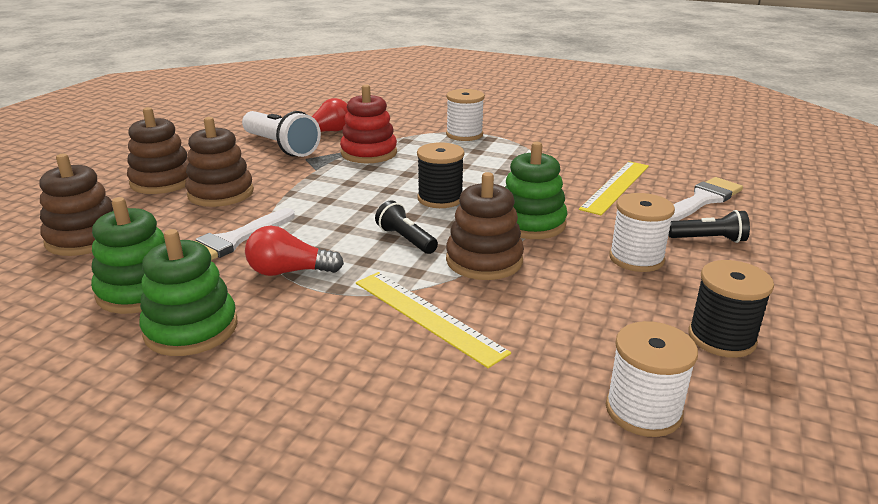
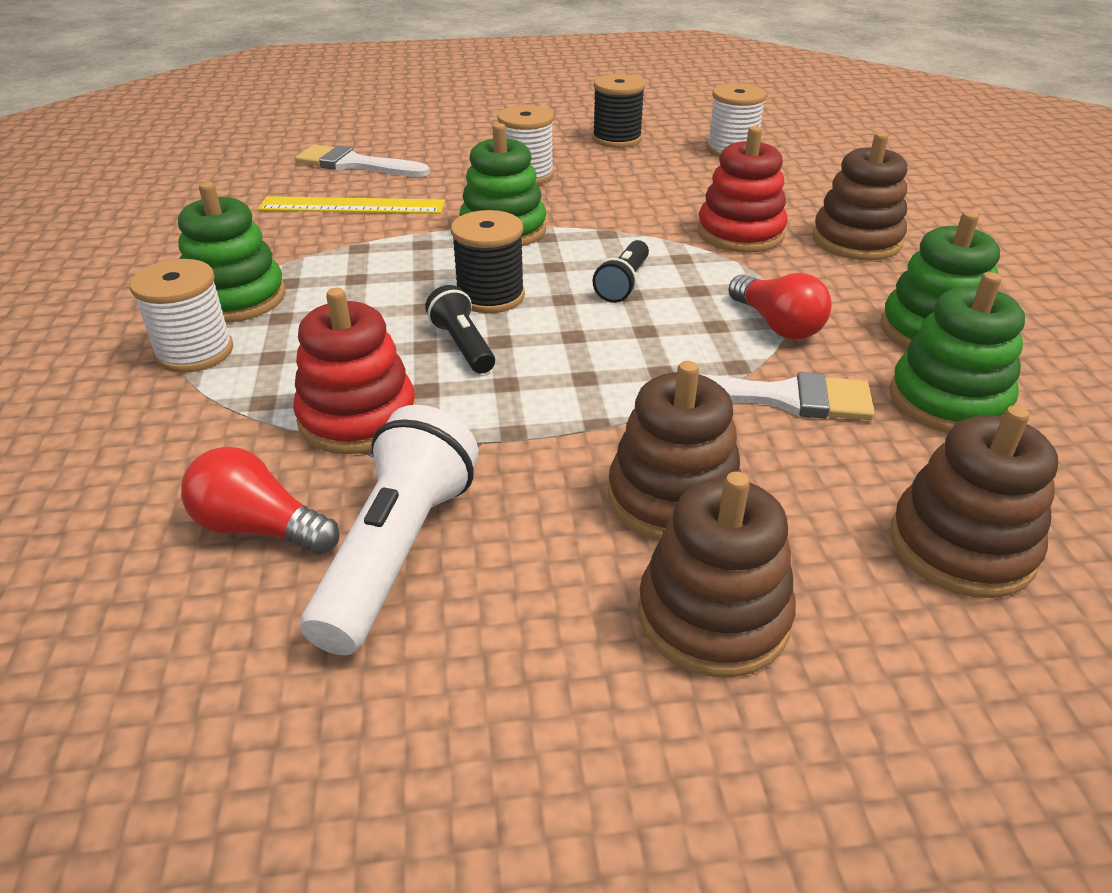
camera: 120 degrees left, 10 degrees up
yellow ruler [356,272,511,368] -> red stacking toy [697,126,787,253]
brown stacking toy [446,172,524,280] -> brown stacking toy moved to [812,132,907,260]
black flashlight [668,210,750,243] -> black flashlight moved to [425,285,495,374]
none -> green stacking toy [178,182,285,323]

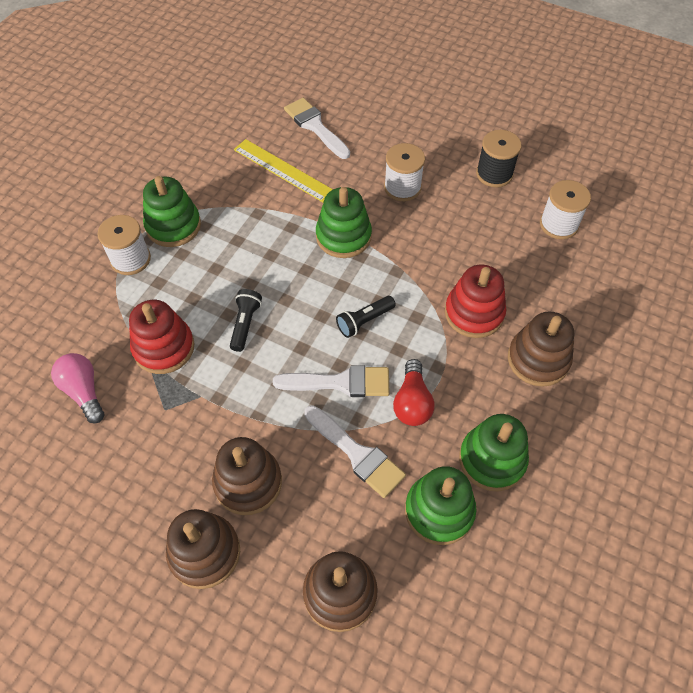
camera: 35 degrees right, 20 degrees up
red light bulb [181,447,340,555] -> pink light bulb [51,353,104,423]
white flashlight [301,405,479,655] -> none
black spool [451,210,525,313] -> none
none -> white brush [273,365,390,397]

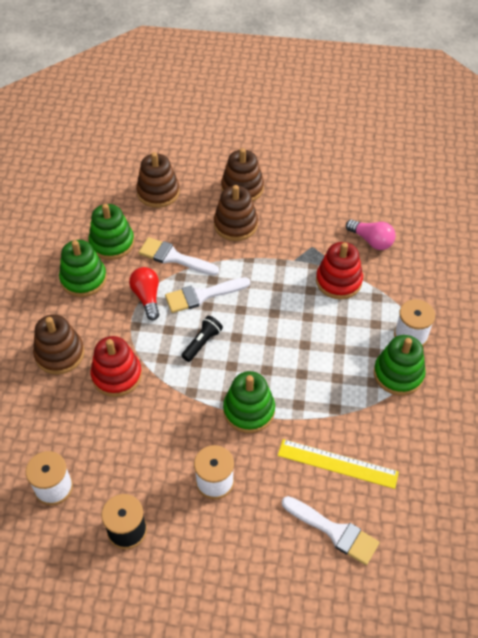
camera: 160 degrees right, 5 degrees down
black flashlight [230,289,262,352] -> none

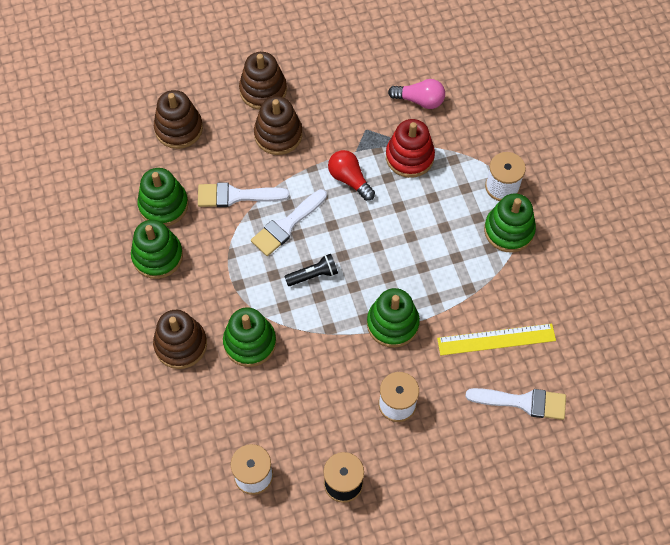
camera: 25 degrees left, 10 degrees up
red stacking toy [91,336,142,397] -> green stacking toy [223,307,276,367]
red light bulb [129,267,159,320] -> red light bulb moved to [328,150,375,201]
black flashlight [181,316,223,362] -> black flashlight turned 60 degrees clockwise [284,254,338,286]

